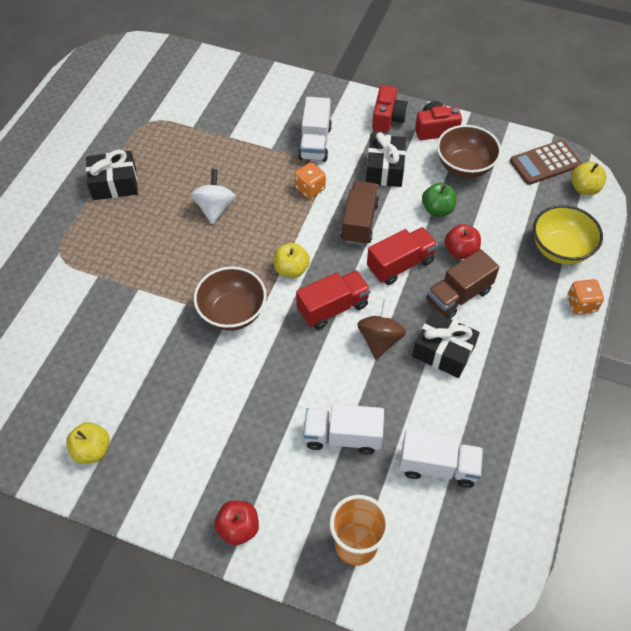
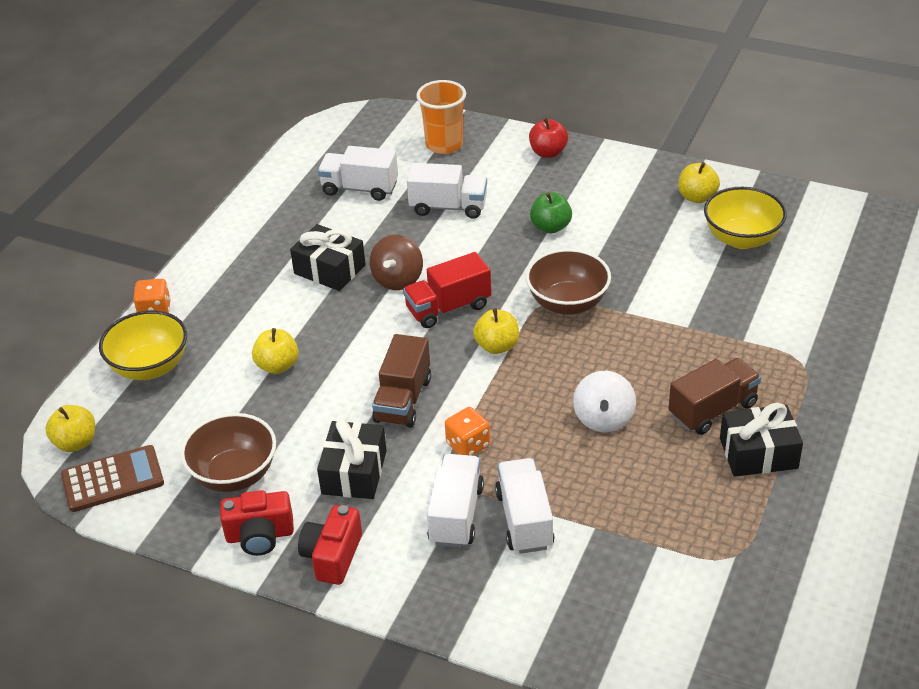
camera: 175 degrees left, 15 degrees down
red truck [367,227,438,285] -> none
green apple [422,183,457,216] -> green apple moved to [530,192,572,234]
brown truck [426,249,499,319] -> brown truck moved to [668,358,761,435]
red apple [445,224,481,259] -> yellow apple [252,328,299,374]
none -> white truck [495,458,554,554]
none -> yellow bowl [704,187,787,249]

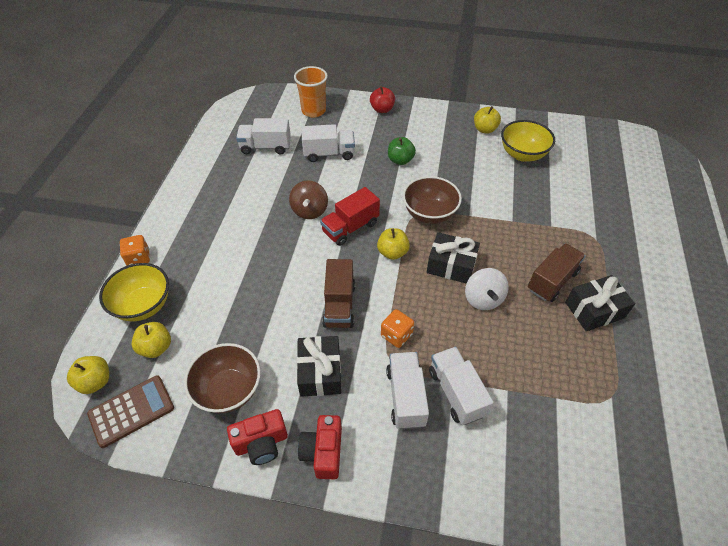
camera: 15 degrees left, 10 degrees up
yellow apple [252,328,299,374] -> yellow apple moved to [132,322,171,358]
black gift [290,224,366,291] -> black gift moved to [427,232,480,284]

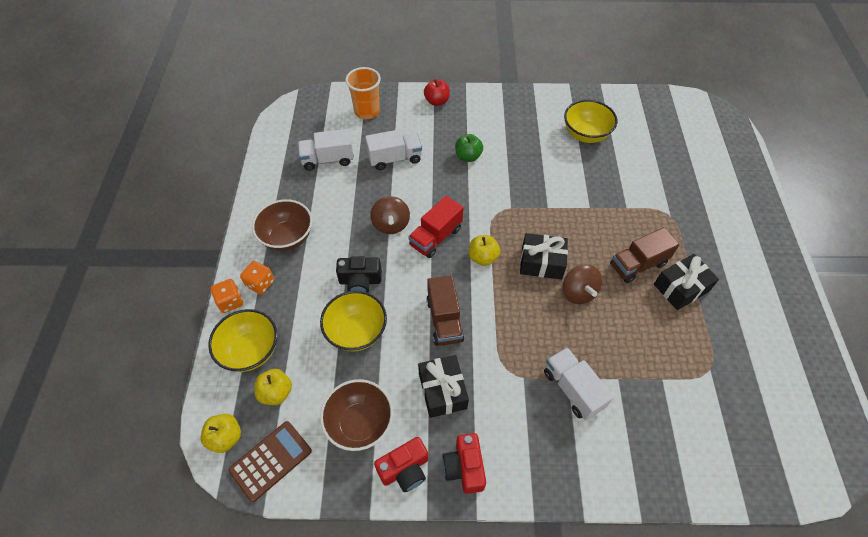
camera: 10 degrees left, 5 degrees up
orange dice [381,309,414,348] -> orange dice moved to [240,261,274,295]
white truck [386,352,429,429] -> none
brown bowl [403,176,462,224] -> brown bowl moved to [252,199,312,251]
white spinning top [465,268,509,310] -> brown spinning top [563,265,602,304]
yellow apple [474,106,501,134] -> none
brown truck [528,243,586,302] -> brown truck turned 150 degrees counterclockwise [610,227,680,283]
none -> yellow bowl [320,291,387,352]
none -> black camera [336,256,382,293]

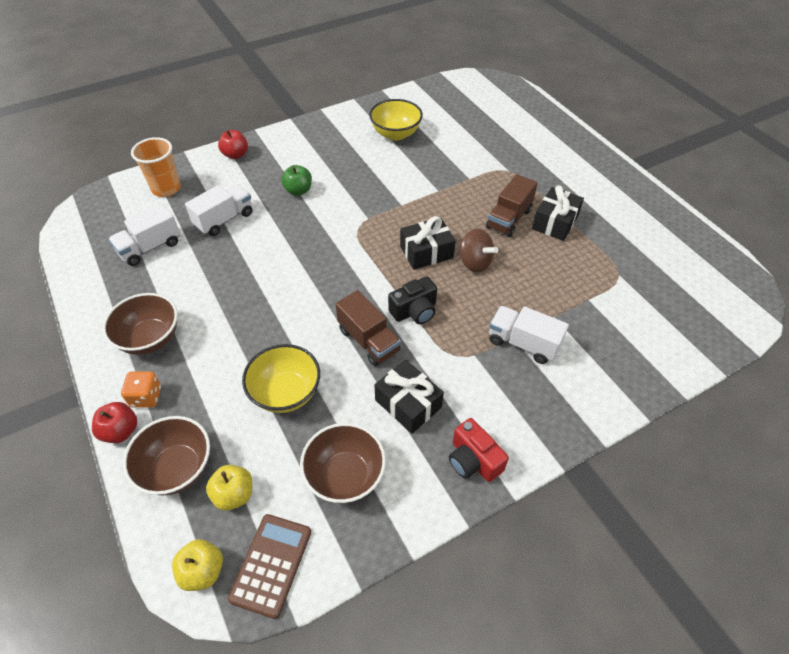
camera: 30 degrees left, 5 degrees down
yellow bowl [208,309,277,372] -> brown bowl [123,416,210,496]
orange dice [211,279,243,313] -> red apple [92,402,137,443]
black camera [336,256,382,293] -> black camera moved to [388,276,437,324]
brown spinning top [371,196,410,234] -> none
red camera [374,437,428,492] -> none
red truck [408,196,464,258] -> none
yellow apple [469,235,500,266] -> none

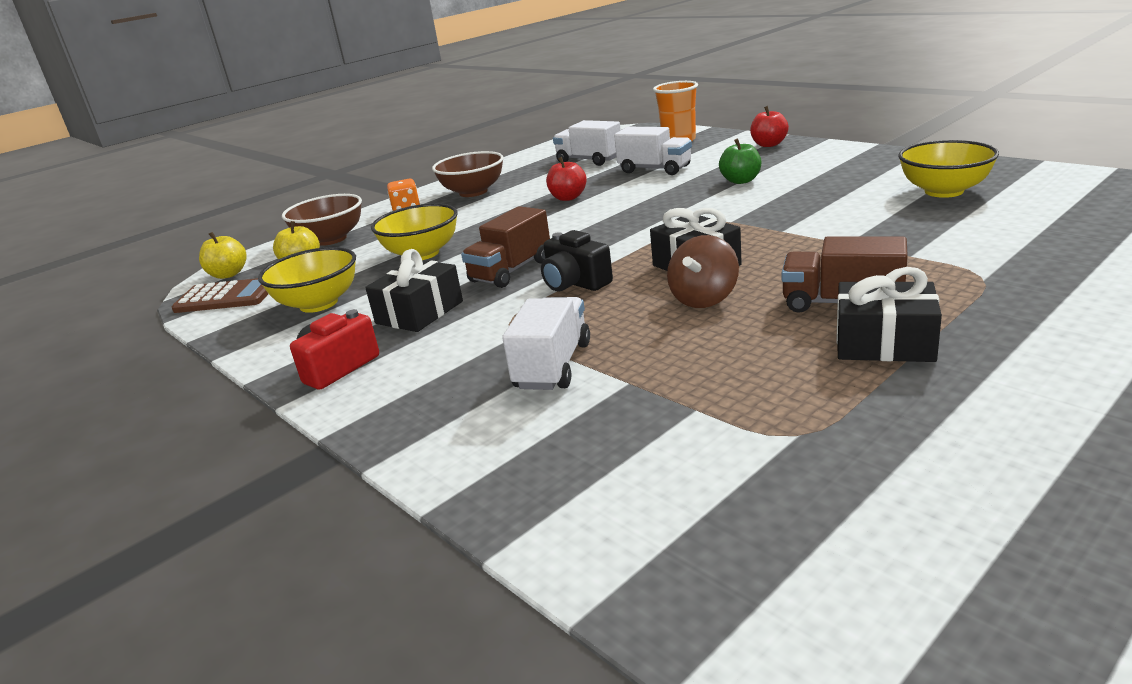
camera: 80 degrees right, 25 degrees down
red apple [92,402,137,443] -> red apple moved to [546,157,587,201]
brown bowl [300,423,386,503] -> yellow bowl [258,247,356,313]

